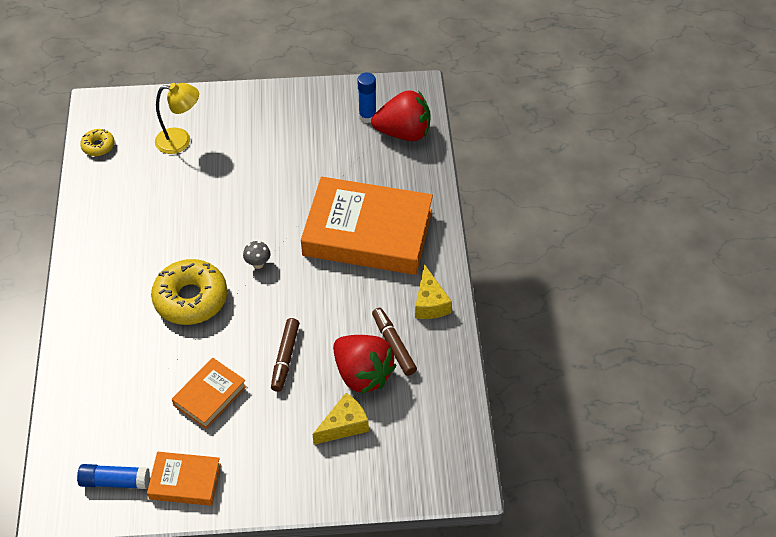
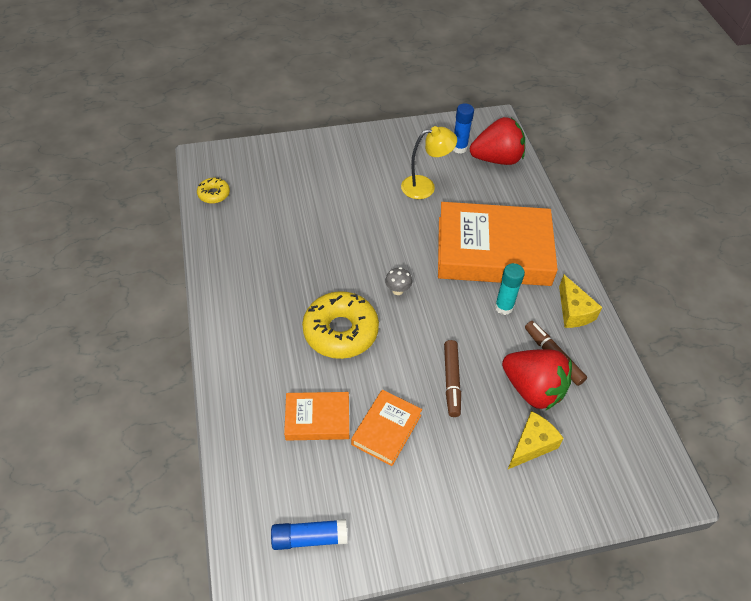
camera: 10 degrees left, 0 degrees up
orange book [147,452,221,506] -> orange book moved to [284,392,349,441]
yellow lamp [155,83,199,154] -> yellow lamp moved to [401,126,457,199]
none -> turquoise glue stick [495,263,525,315]

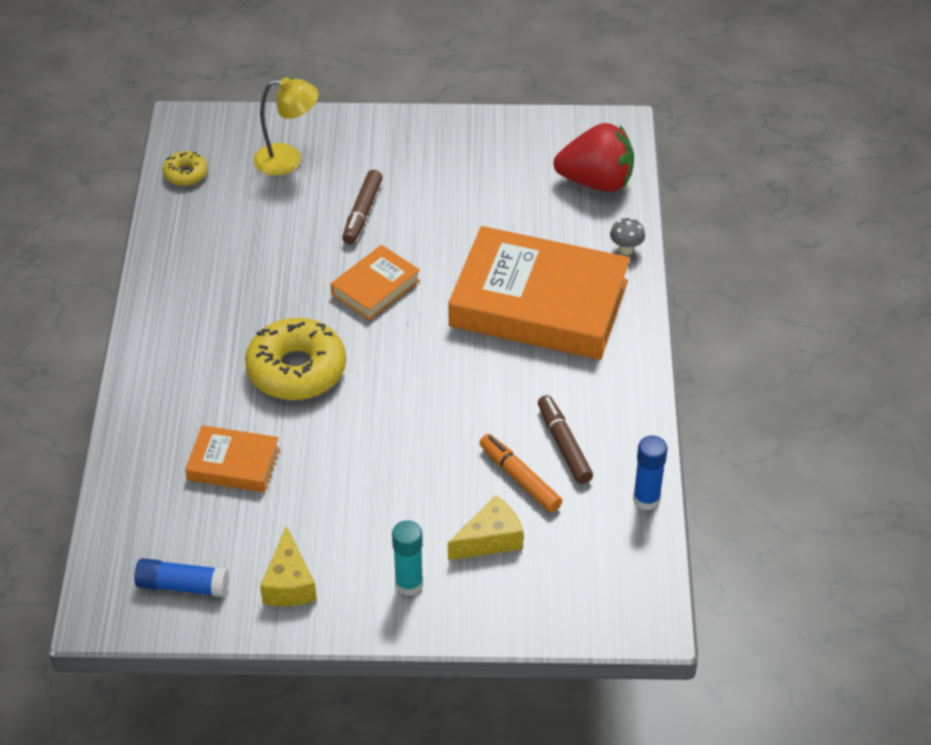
camera: 15 degrees right, 5 degrees down
orange book [351,389,422,466] -> orange book moved to [331,245,420,321]
grey mushroom [385,267,412,295] -> grey mushroom moved to [610,218,645,255]
yellow lamp [401,126,457,199] -> yellow lamp moved to [254,77,319,176]
brown marker [444,340,461,417] -> brown marker moved to [342,170,383,244]
blue glue stick [453,103,474,154] -> blue glue stick moved to [633,436,667,511]
turquoise glue stick [495,263,525,315] -> turquoise glue stick moved to [392,520,423,596]
red strawberry [502,349,572,411] -> orange marker [479,434,562,512]
yellow cheese [559,275,602,328] -> yellow cheese moved to [260,525,317,606]

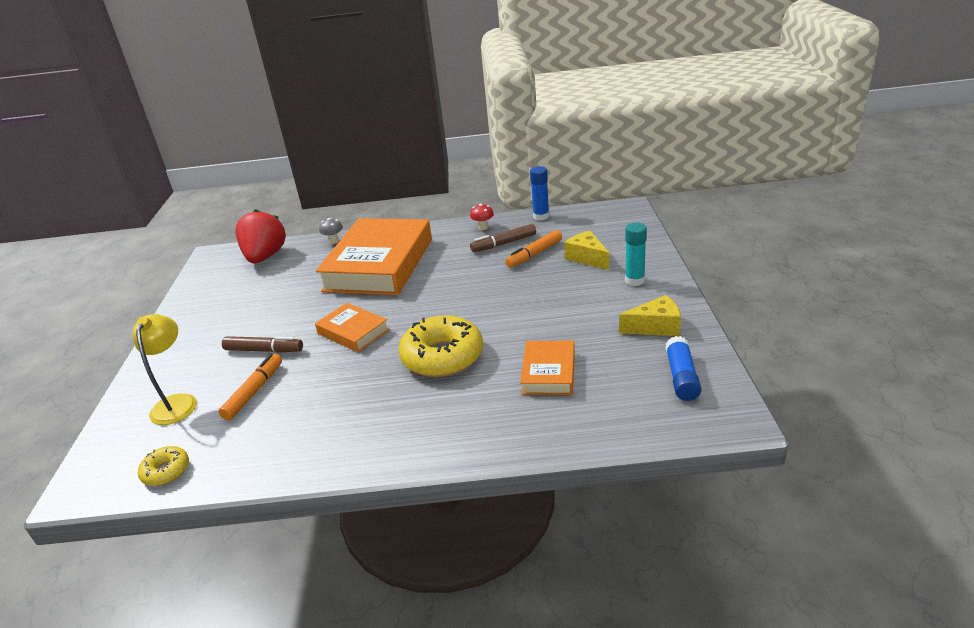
camera: 90 degrees left, 15 degrees down
none -> orange marker [218,354,282,420]
none -> red mushroom [470,204,494,230]

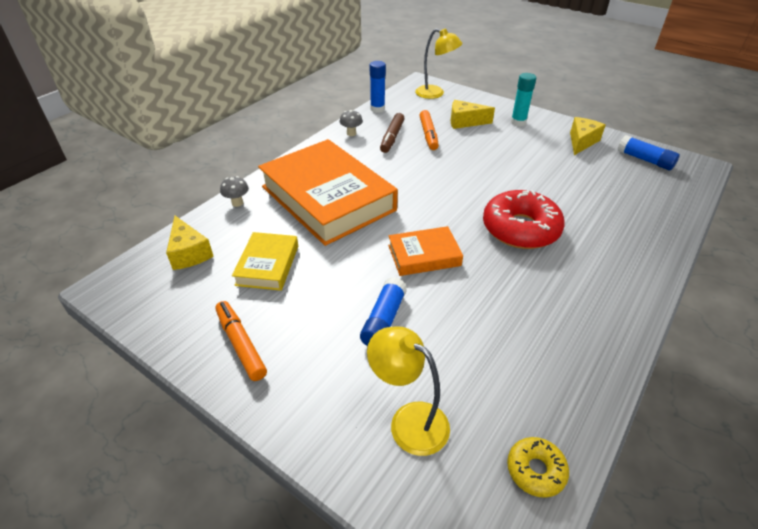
camera: 55 degrees left, 10 degrees up
orange marker [218,354,282,420] -> orange marker moved to [215,301,267,381]
brown marker [222,336,303,353] -> blue glue stick [360,277,407,346]
red strawberry [235,209,286,263] -> yellow cheese [166,216,214,270]
yellow donut [398,315,483,377] -> red donut [483,190,565,249]
red mushroom [470,204,494,230] -> grey mushroom [340,110,363,136]
orange book [520,341,575,395] -> none
none -> yellow book [232,232,298,291]
none -> yellow lamp [415,29,462,99]

